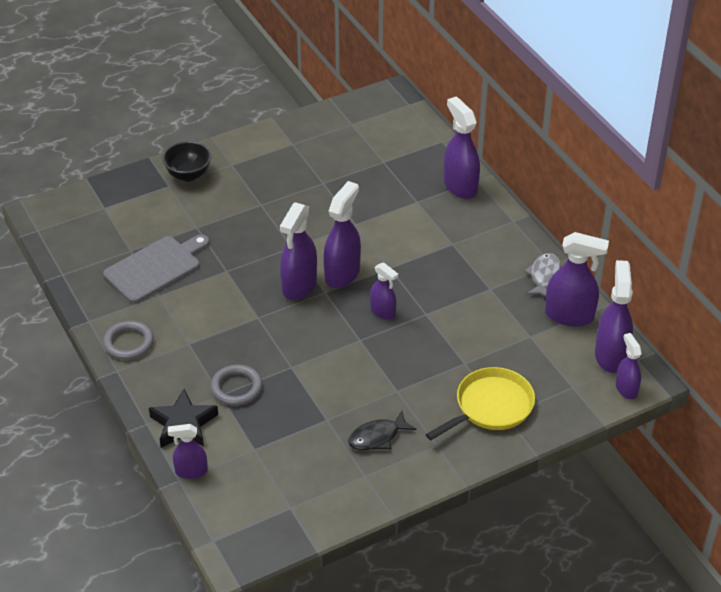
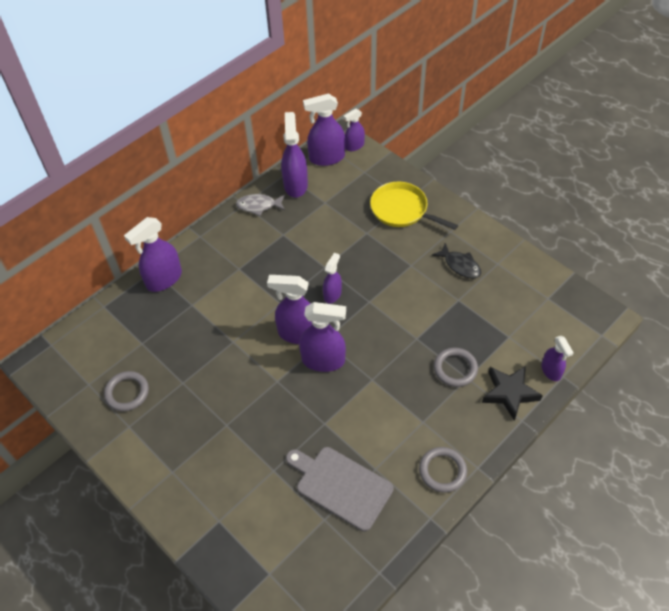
camera: 105 degrees left, 10 degrees up
black bowl [162,141,211,181] -> none
none -> grey ring [104,371,149,411]

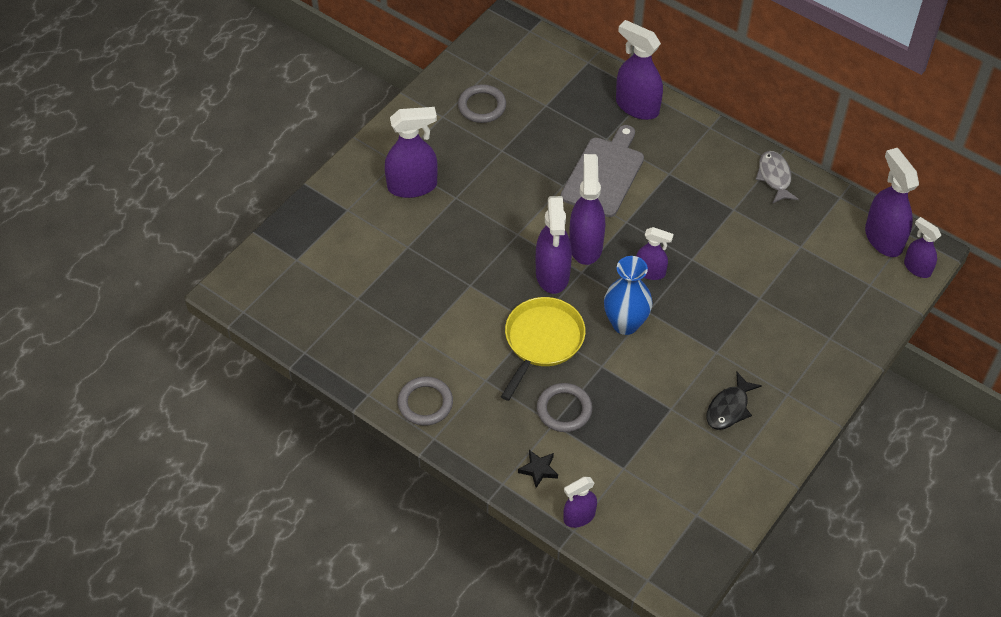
camera: 80 degrees right, 0 degrees up
purple spray bottle [281,112,308,198] -> purple spray bottle moved to [385,107,438,198]
grey cutting board [286,447,393,531] -> grey cutting board moved to [561,125,644,217]
yellow pan [370,182,458,230] -> yellow pan moved to [501,297,585,401]
black star [482,366,543,421] -> black star [518,450,558,488], size x0.55
none -> blue vase [604,256,653,335]

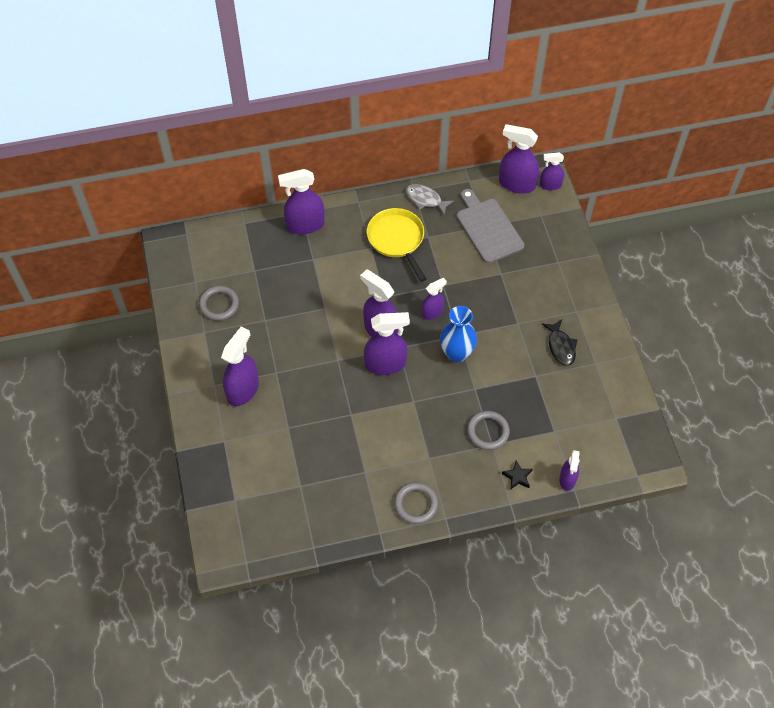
camera: 50 degrees left, 5 degrees up
yellow pan [501,297,585,401] -> yellow pan moved to [367,208,426,282]
purple spray bottle [536,196,572,294] -> purple spray bottle turned 45 degrees counterclockwise [364,312,410,375]
grey cutting board [561,125,644,217] -> grey cutting board moved to [456,189,524,263]

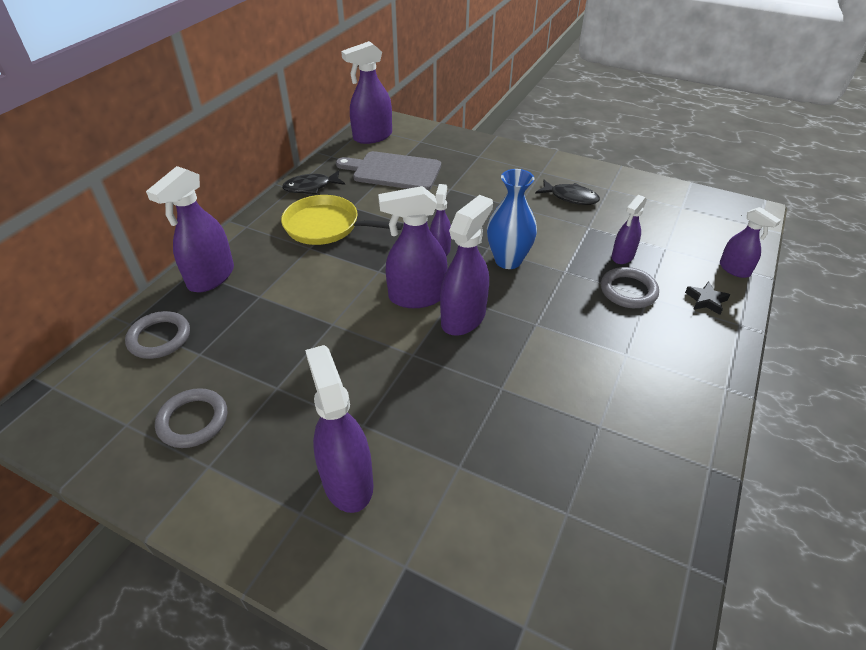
camera: 50 degrees left, 15 degrees down
grey ring [394,482,438,524] -> grey ring moved to [125,311,190,359]
grey fish [405,184,454,215] -> black fish [282,171,345,194]
purple spray bottle [540,152,564,190] -> purple spray bottle moved to [612,195,647,264]

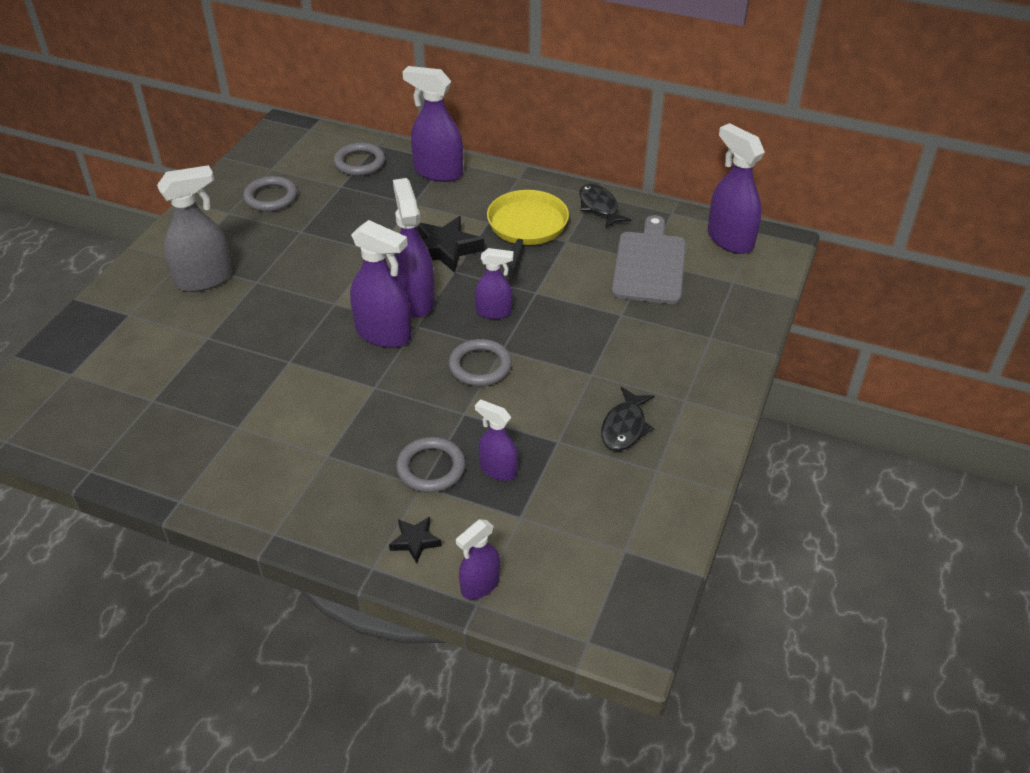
camera: 85 degrees right, 0 degrees up
purple spray bottle [305,345,374,513] -> grey spray bottle [157,165,233,292]
blue vase [487,169,537,269] -> grey ring [448,339,512,386]
none -> black star [417,216,485,273]

